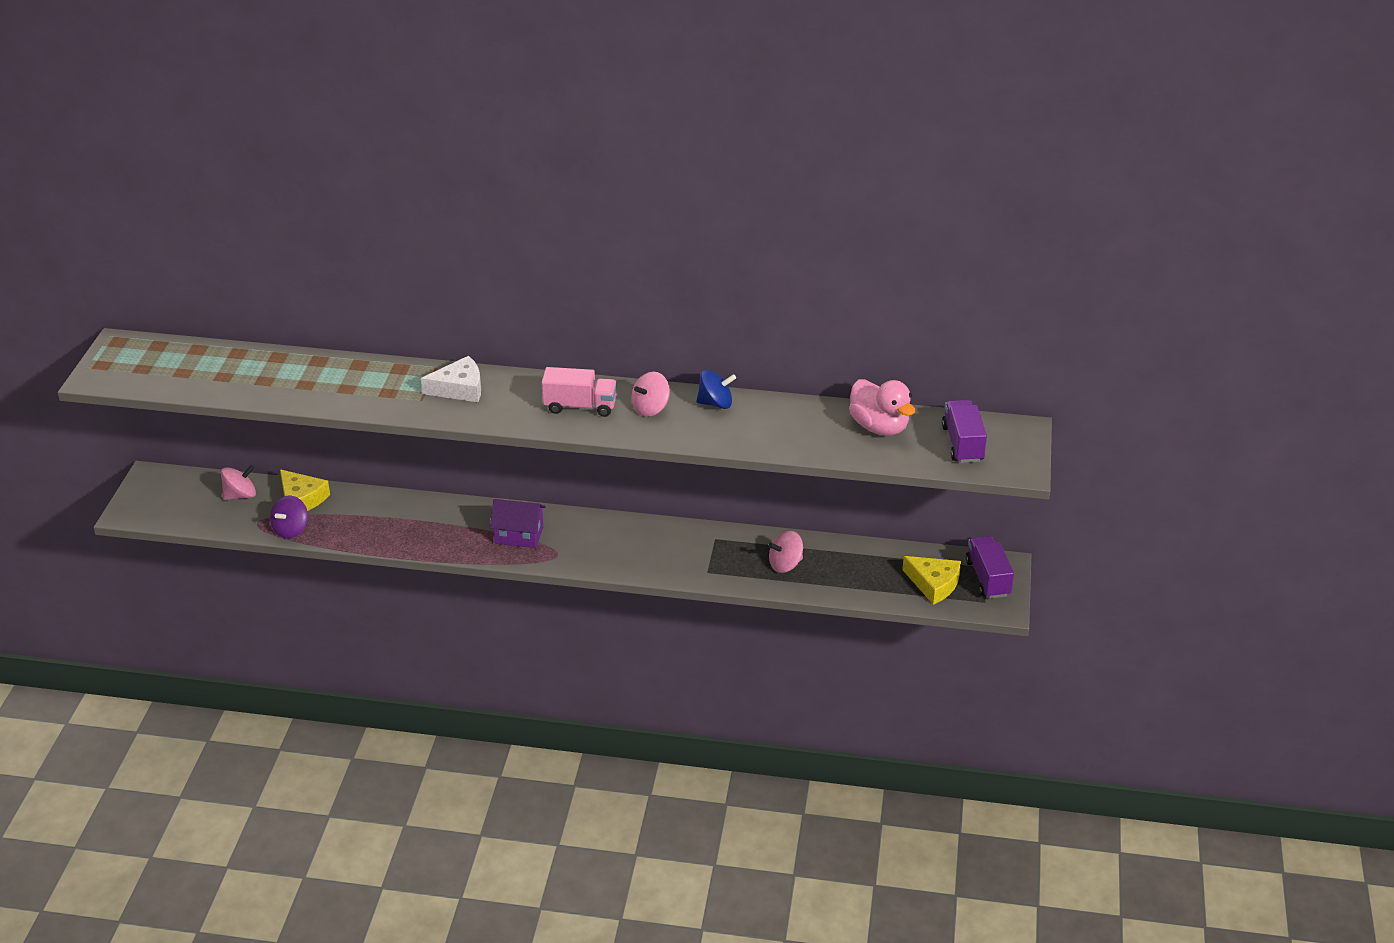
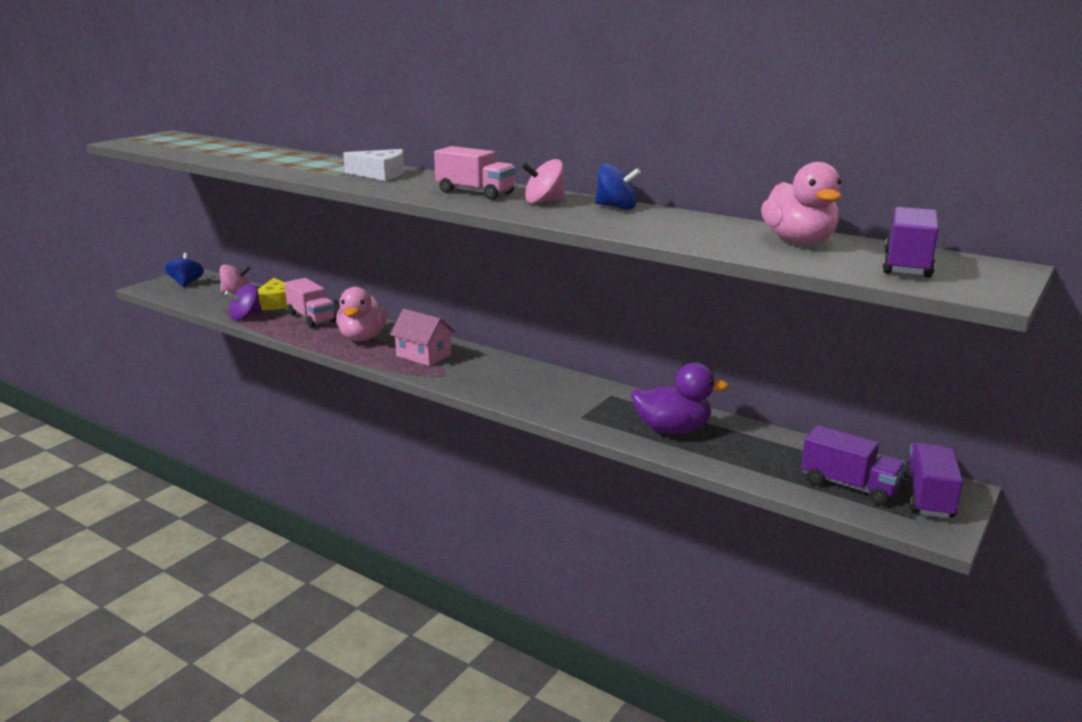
camera: 25 degrees right, 15 degrees down
purple house [490,499,546,548] -> pink house [390,309,455,366]
pink spinning top [769,531,803,573] -> purple duck [631,363,729,434]
yellow cheese [902,556,961,605] -> purple truck [801,425,906,505]
none -> blue spinning top [165,253,204,287]
none -> pink truck [284,278,336,328]
none -> pink duck [336,287,387,341]

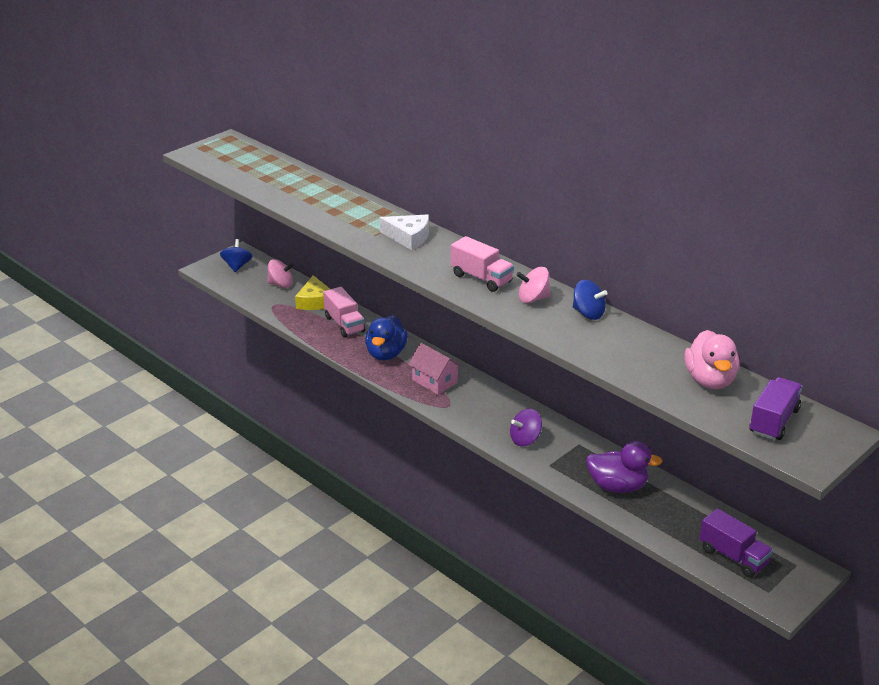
camera: 10 degrees right, 10 degrees up
purple spinning top [225,284,262,320] -> purple spinning top moved to [510,409,542,447]
pink duck [336,287,387,341] -> blue duck [365,315,408,360]
purple truck [904,442,963,518] -> none

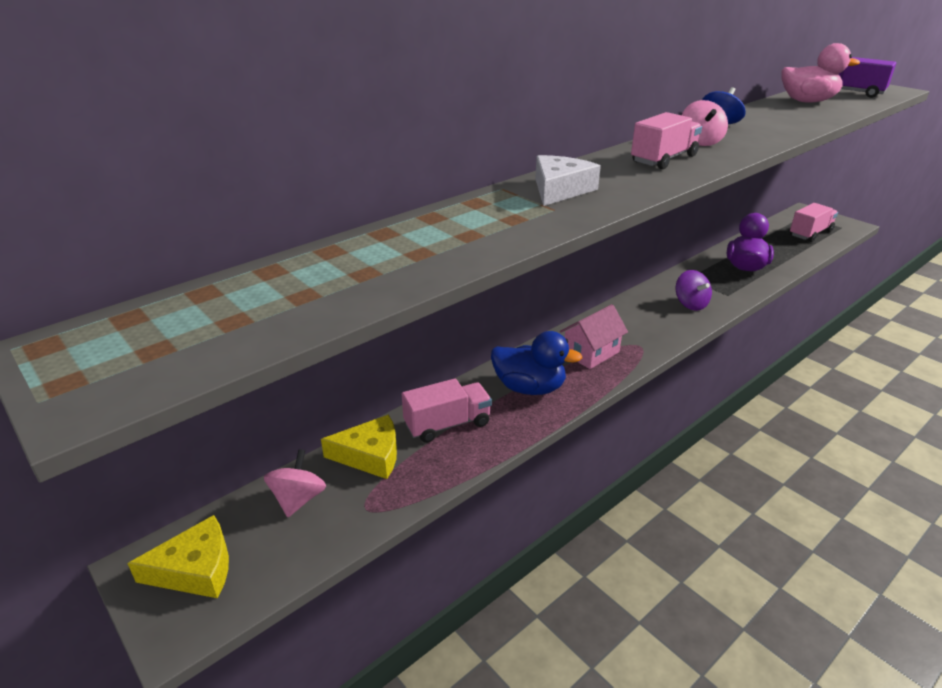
camera: 85 degrees left, 0 degrees up
blue spinning top [220,239,253,272] -> yellow cheese [127,515,229,598]
purple truck [699,508,773,577] -> pink truck [790,203,838,242]

